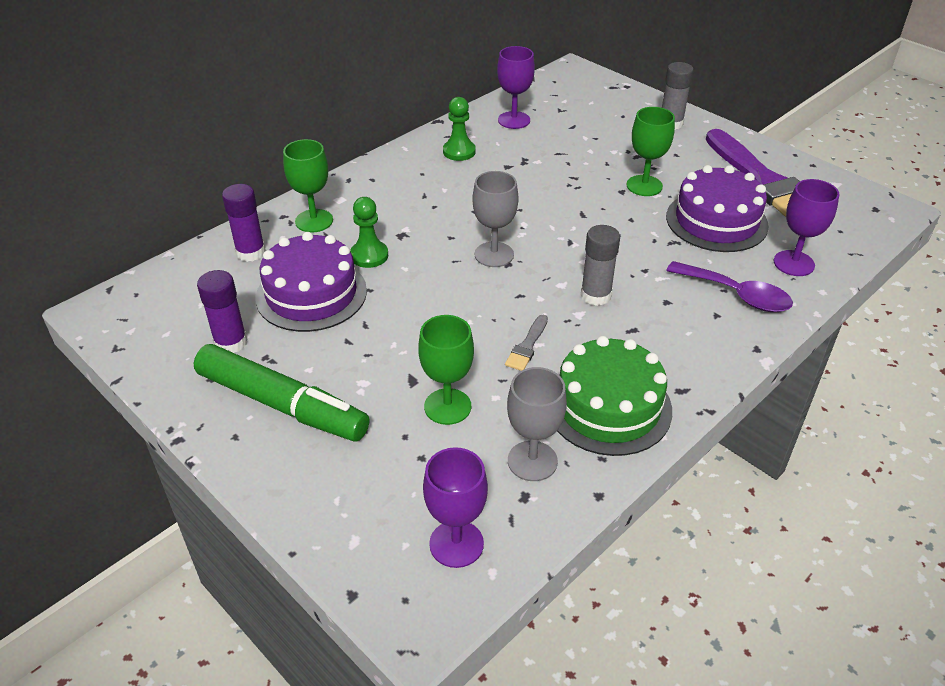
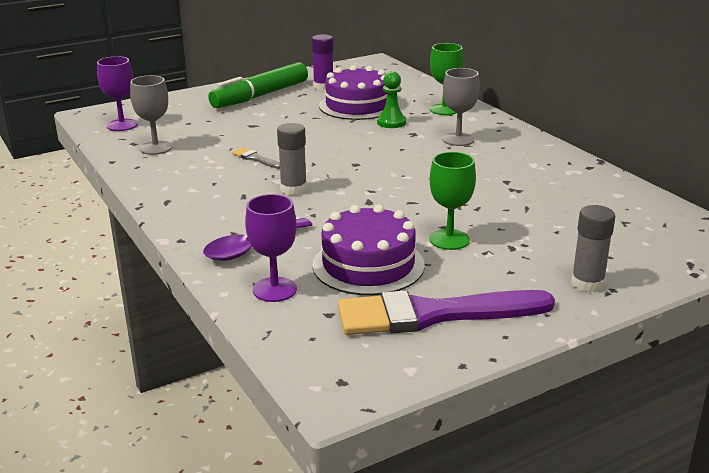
camera: 105 degrees right, 15 degrees down
purple glue stick [222,184,266,262] -> none
green goblet [418,315,474,425] -> none
green pawn [443,97,476,161] -> none
grey goblet [472,171,518,267] -> grey goblet moved to [442,68,480,146]
purple goblet [497,46,535,129] -> none
green cake [557,336,672,456] -> none

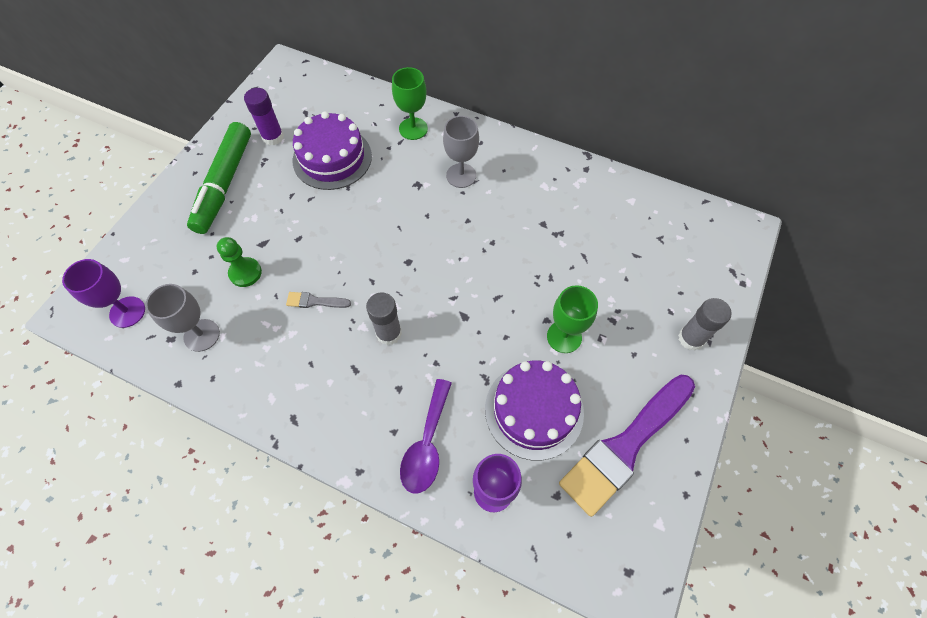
camera: 35 degrees left, 35 degrees up
green pawn [377,71,406,128] -> green pawn moved to [217,237,262,287]

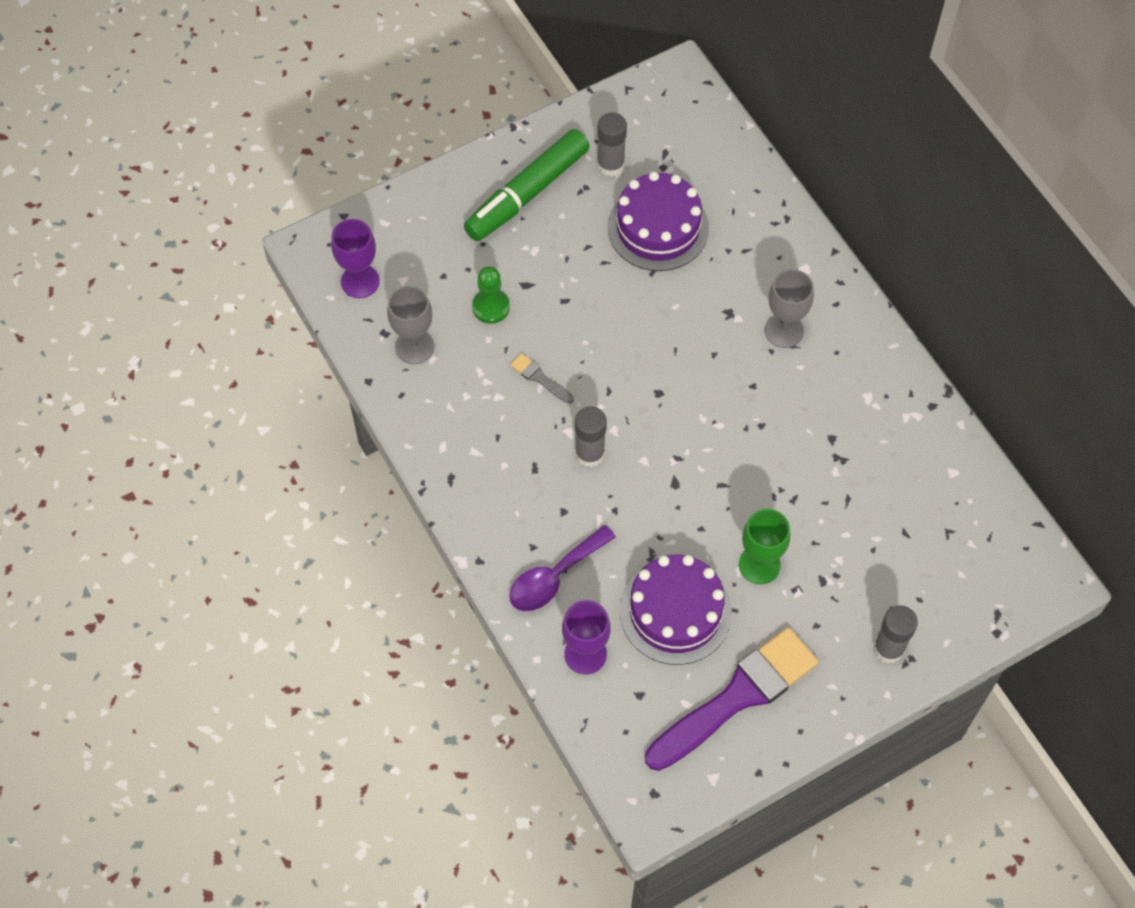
camera: 35 degrees right, 0 degrees up
purple glue stick [244,88,284,145] -> grey glue stick [597,112,627,177]
green goblet [392,67,428,140] -> none
purple brush [559,374,695,517] -> purple brush turned 150 degrees clockwise [645,627,819,771]

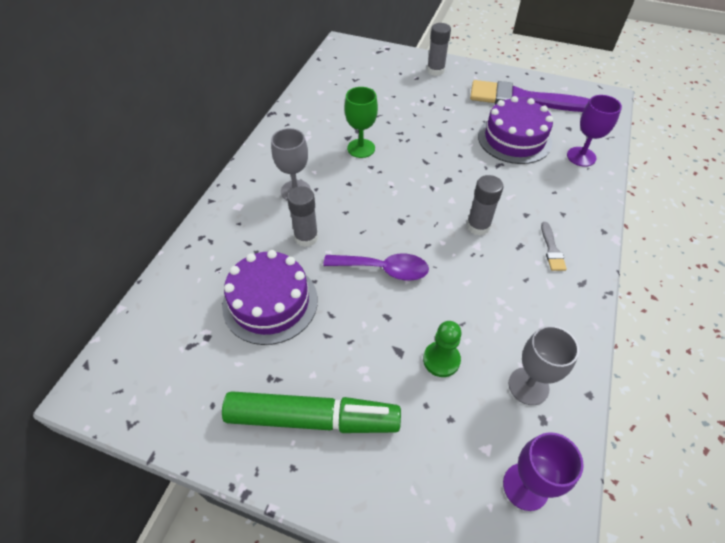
camera: 130 degrees left, 10 degrees down
purple spoon [509,525,616,611] -> purple spoon moved to [323,253,429,281]
grey brush [510,353,574,404] -> grey brush moved to [541,222,567,271]
grey glue stick [597,112,627,177] -> grey glue stick moved to [287,186,318,247]
green goblet [739,509,790,585] -> green goblet moved to [344,87,378,158]

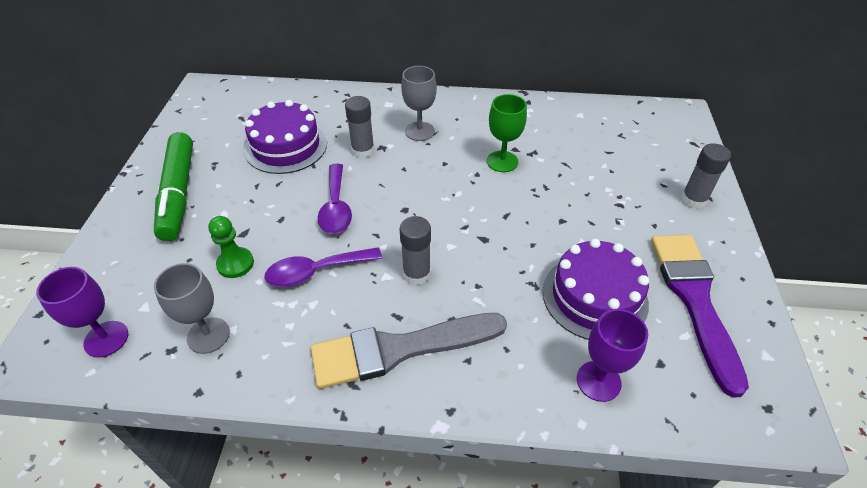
camera: 75 degrees right, 5 degrees down
grey brush [541,222,567,271] -> grey brush [311,313,507,389], size x2.50
none -> purple spoon [265,247,382,287]

